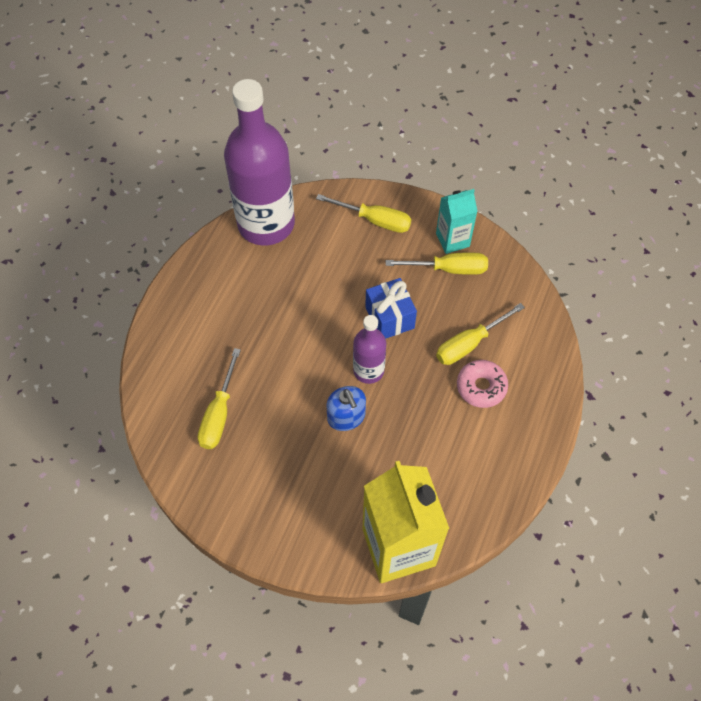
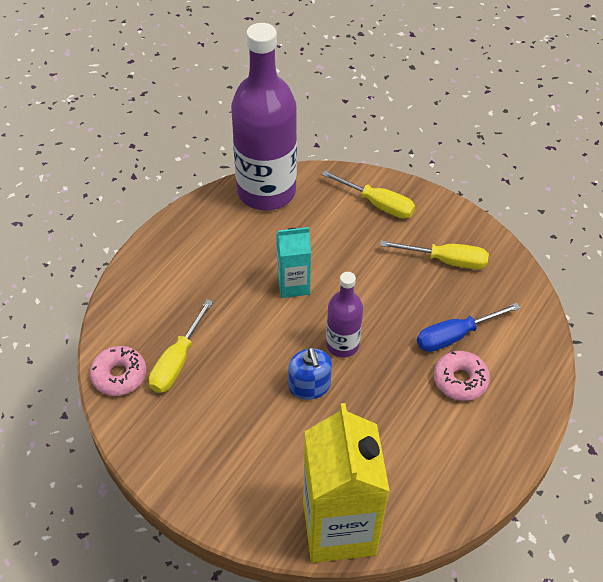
camera: 10 degrees right, 10 degrees down
blue gift [365,278,417,339] -> none
turquoise carton [436,189,478,254] -> turquoise carton moved to [276,227,311,298]
yellow screwdriver [436,303,525,365] -> blue screwdriver [417,303,521,352]
none -> pink donut [90,346,146,396]

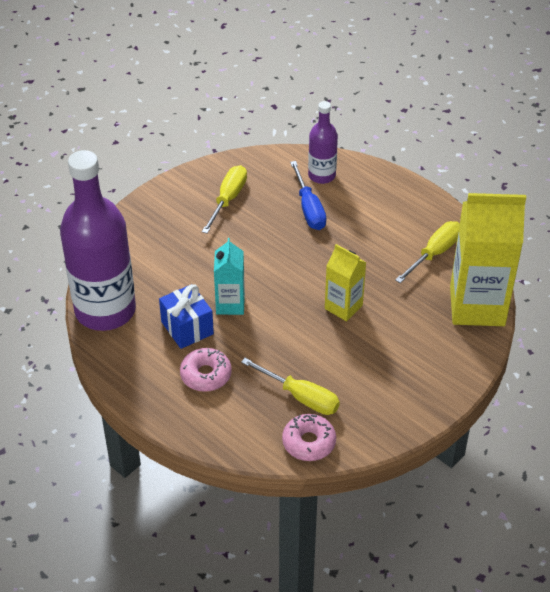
camera: 80 degrees left, 5 degrees down
blue soap dispenser [288,347,332,400] -> yellow carton [325,244,366,321]
yellow screwdriver [321,170,415,219] -> yellow screwdriver moved to [395,221,460,283]
purple bottle [326,272,363,357] -> purple bottle moved to [308,101,338,184]
pink donut [434,351,490,401] -> pink donut moved to [180,348,232,392]
none -> blue gift [159,284,214,349]

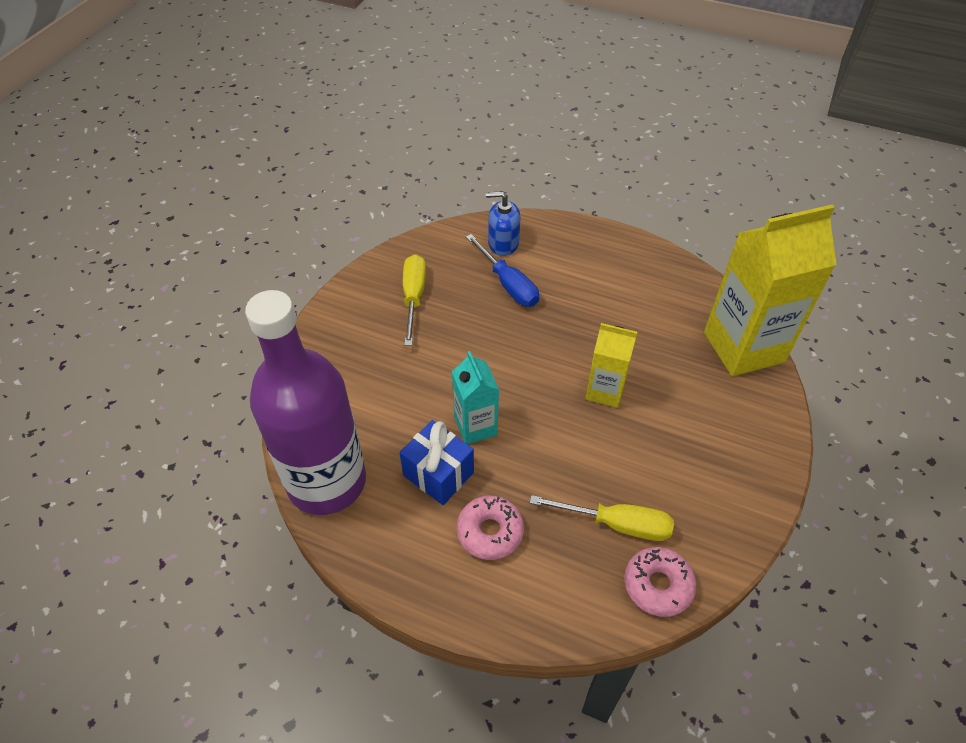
camera: 20 degrees left, 5 degrees up
purple bottle [308,101,338,184] -> blue soap dispenser [486,191,521,256]
yellow screwdriver [395,221,460,283] -> none

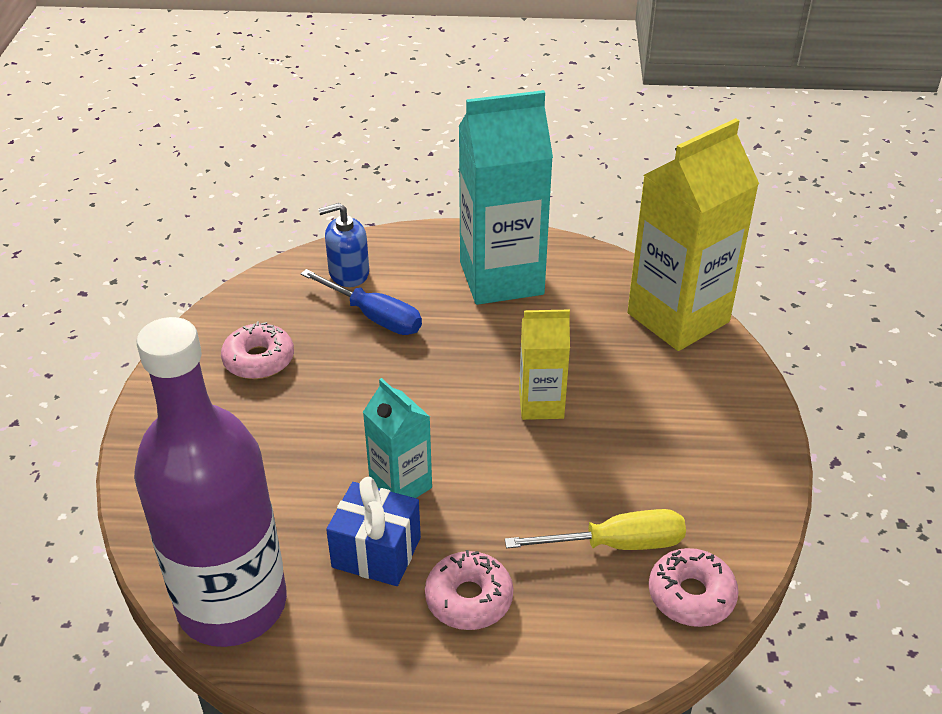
camera: 20 degrees left, 10 degrees down
yellow screwdriver [403,254,426,346] -> pink donut [221,321,294,379]
none -> turquoise carton [459,90,553,305]

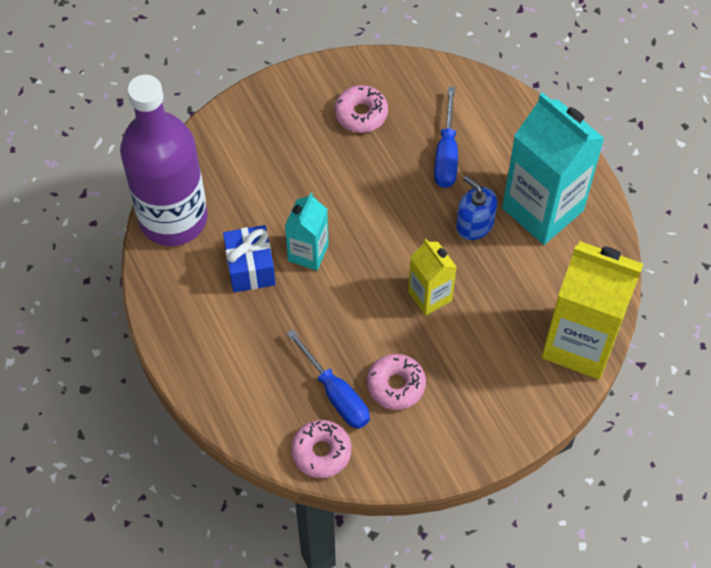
camera: 60 degrees right, 20 degrees up
blue soap dispenser [318,203,369,287] -> blue soap dispenser moved to [456,176,497,240]
pink donut [425,550,513,630] -> pink donut moved to [367,354,426,410]
yellow screwdriver [505,509,686,550] -> blue screwdriver [286,329,370,429]

